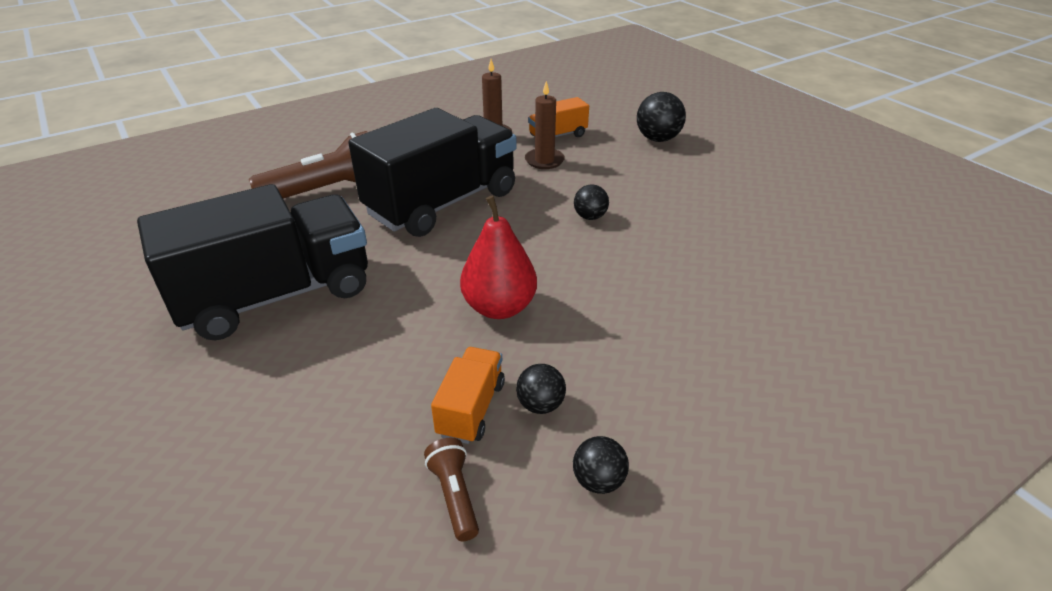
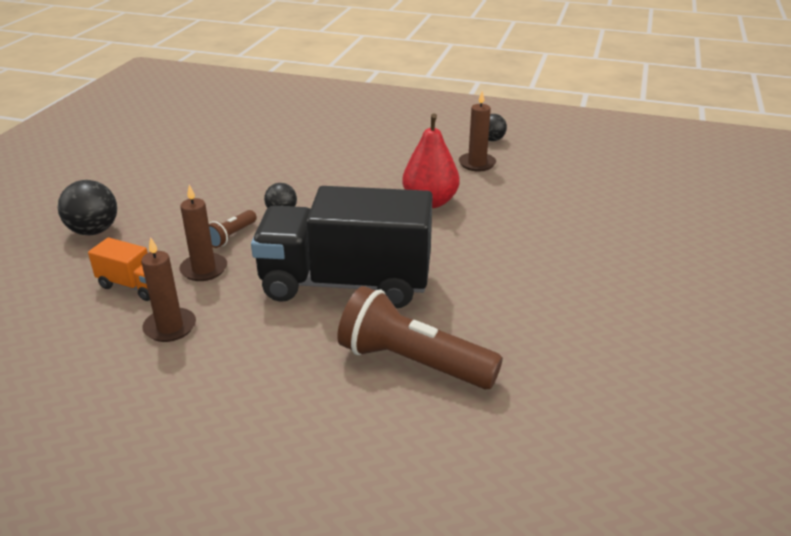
camera: 130 degrees left, 5 degrees down
black truck [137,184,368,340] -> none
brown flashlight [424,438,479,541] -> brown flashlight moved to [209,210,257,248]
orange truck [431,347,505,444] -> none
black ball [516,364,566,414] -> brown candle [459,91,496,172]

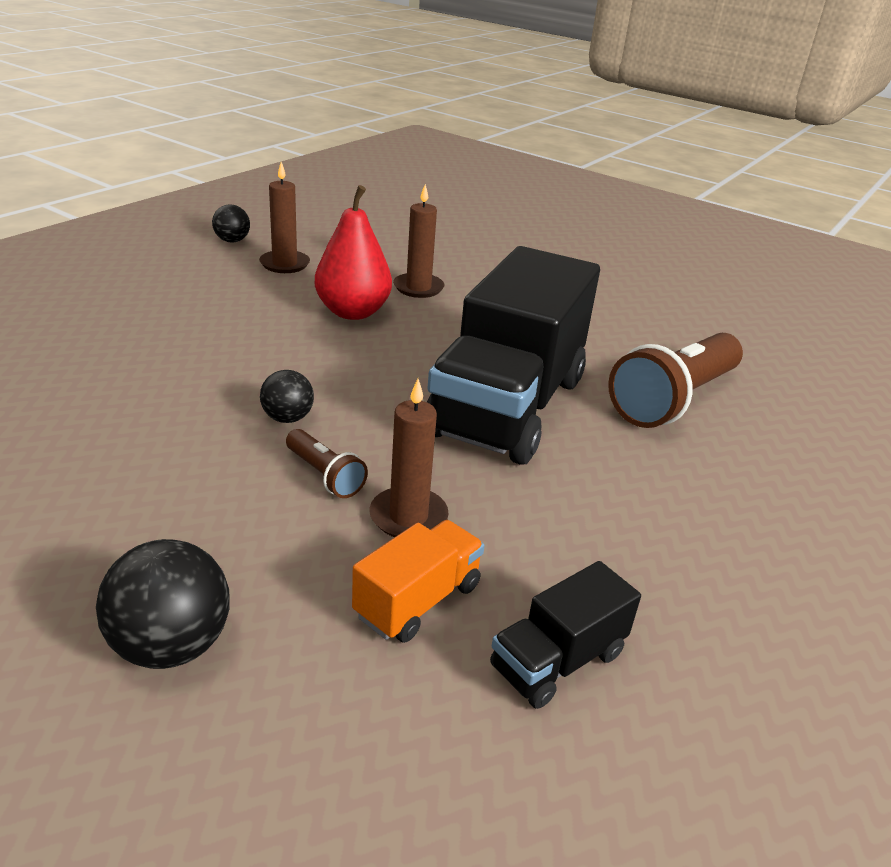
camera: 75 degrees left, 0 degrees up
brown candle [141,237,196,342] -> brown candle moved to [393,184,444,298]
none -> black truck [490,561,641,709]

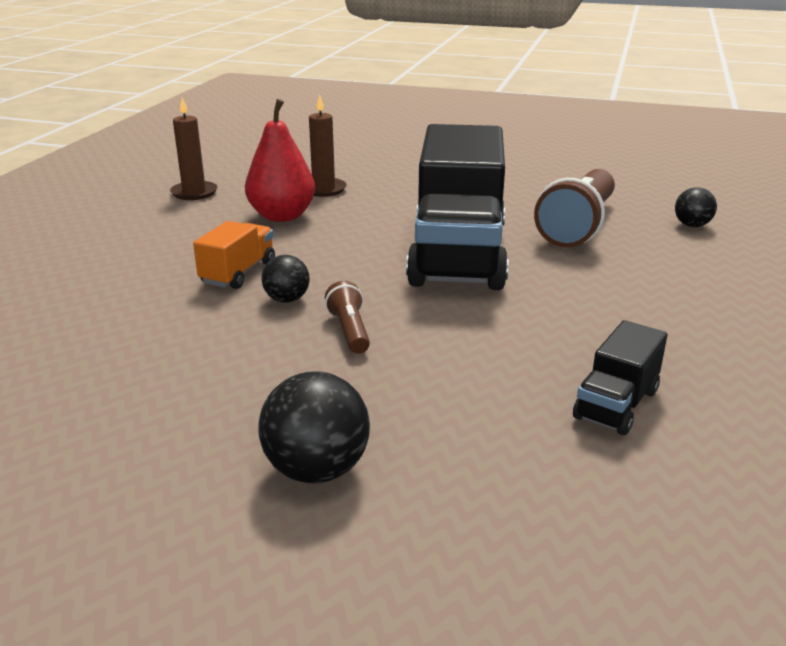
camera: 15 degrees left, 5 degrees down
black ball [212,204,250,242] -> black ball moved to [675,187,717,227]
brown flashlight [286,429,368,498] -> brown flashlight turned 135 degrees counterclockwise [325,281,370,354]
orange truck [352,520,485,643] -> orange truck moved to [193,221,275,289]
brown candle [370,379,449,537] -> none

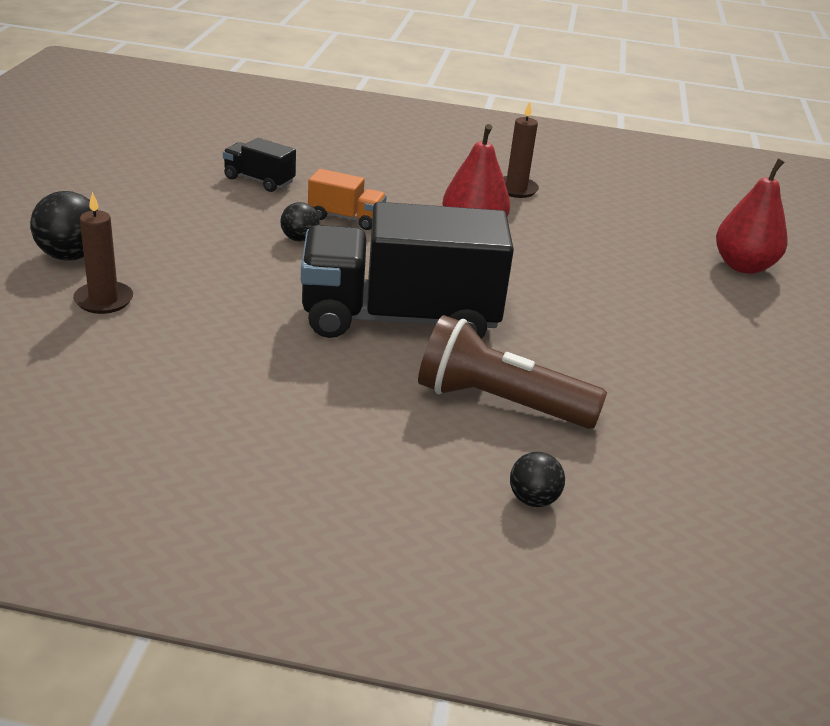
camera: 80 degrees right, 5 degrees up
brown candle [309,95,347,197] -> brown candle moved to [73,192,133,314]
brown flashlight [325,281,370,354] -> none
black truck [573,320,667,435] -> black truck moved to [223,138,296,192]
none -> red pear [716,158,788,274]

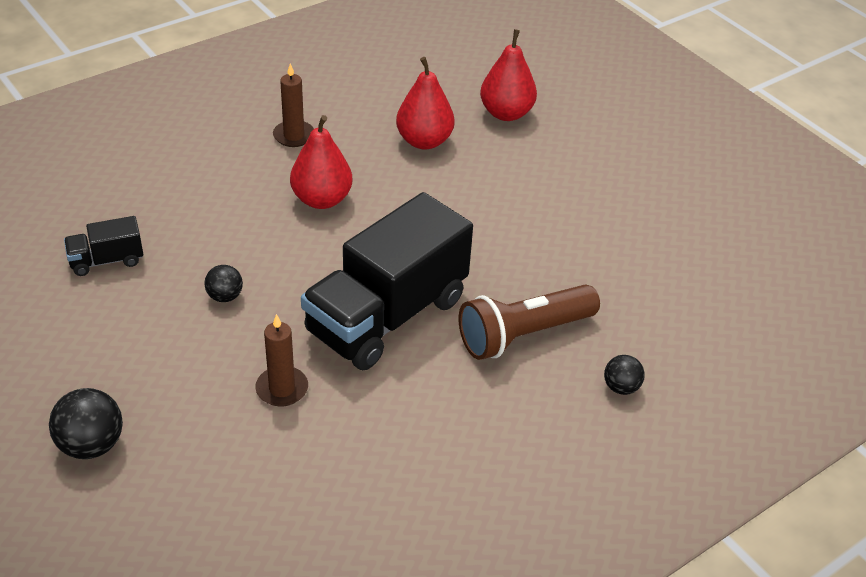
camera: 45 degrees left, 10 degrees up
brown candle [73,192,133,314] -> brown candle moved to [255,314,308,407]
orange truck [308,169,387,230] -> none
none -> red pear [396,57,455,150]

